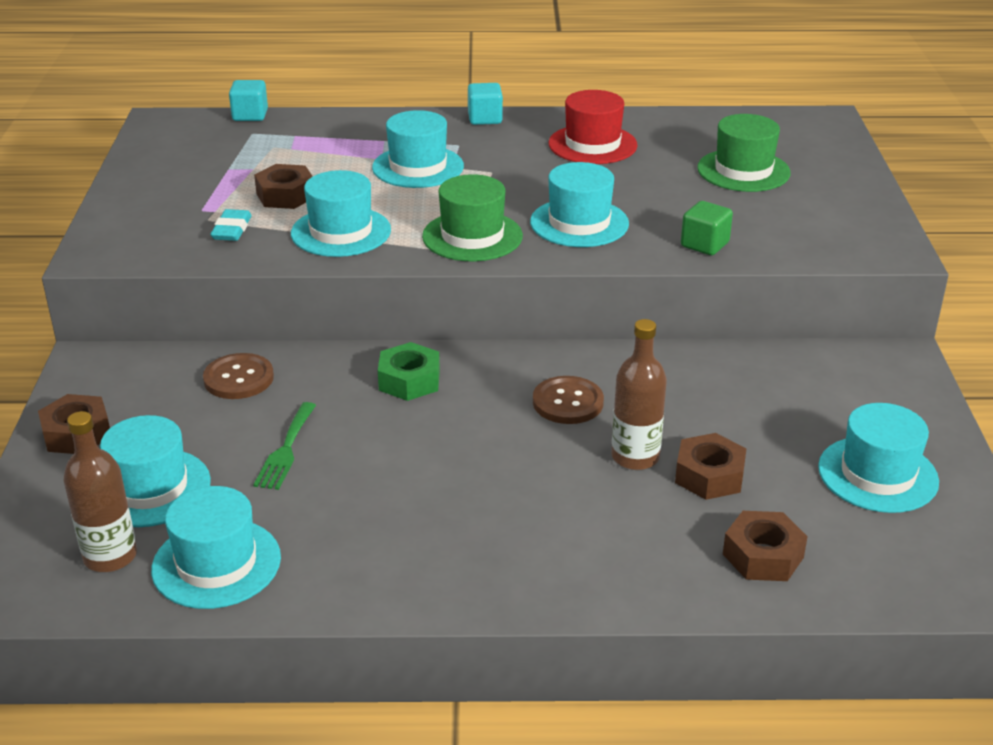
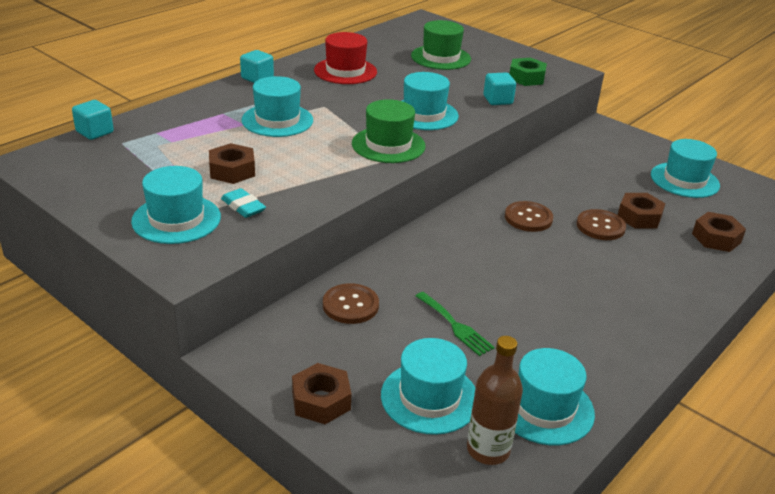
camera: 50 degrees left, 0 degrees up
turquoise hat [291,170,391,257] -> turquoise hat moved to [131,166,221,244]
green nut [378,342,440,401] -> green nut moved to [509,58,547,86]
brown bottle [611,319,667,470] -> brown button [577,209,626,240]
green cube [681,201,733,255] -> turquoise cube [483,72,516,105]

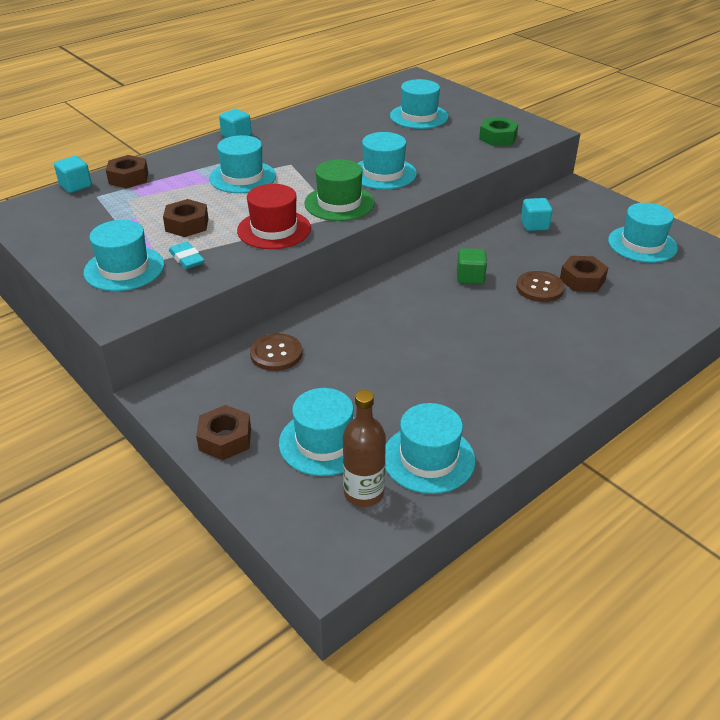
camera: 10 degrees right, 5 degrees up
red hat [314,32,377,84] -> red hat moved to [237,184,311,249]
green hat [411,20,471,70] -> turquoise hat [390,79,448,129]
green fork [416,292,495,356] -> none
turquoise cube [483,72,516,105] -> turquoise cube moved to [521,198,553,231]
brown button [505,201,553,232] -> green cube [457,248,487,284]
brown nut [692,212,746,252] -> brown nut moved to [106,155,148,188]

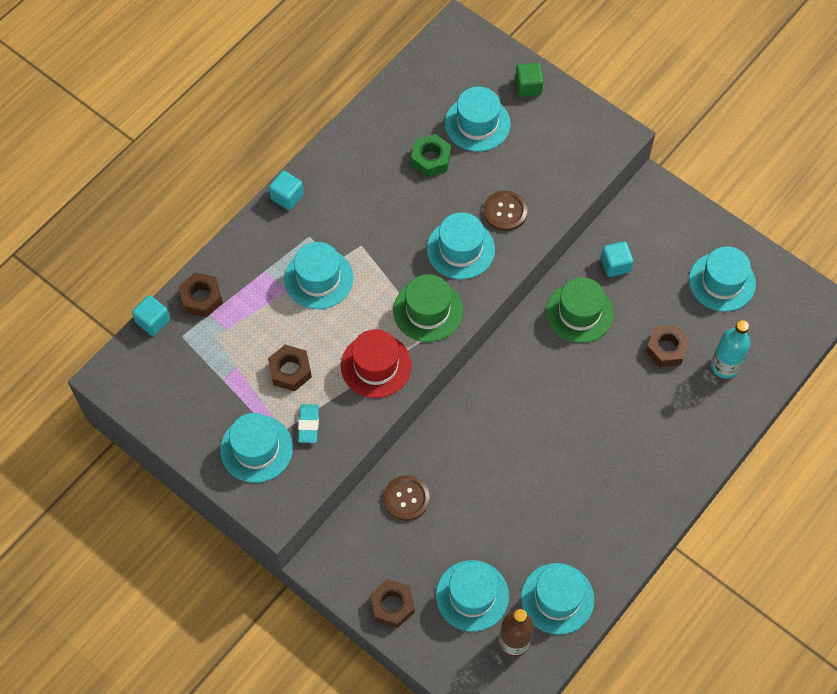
camera: 10 degrees left, 25 degrees up
turquoise eraser [169,242,205,269] -> turquoise eraser turned 45 degrees clockwise [298,404,319,443]
green cube [457,248,487,284] -> green cube moved to [515,63,544,97]
green nut [479,117,518,146] -> green nut moved to [411,134,451,177]
brown button [516,271,565,302] -> brown button moved to [483,191,527,231]
none -> green hat [546,277,614,343]
none -> turquoise bottle [711,320,750,378]

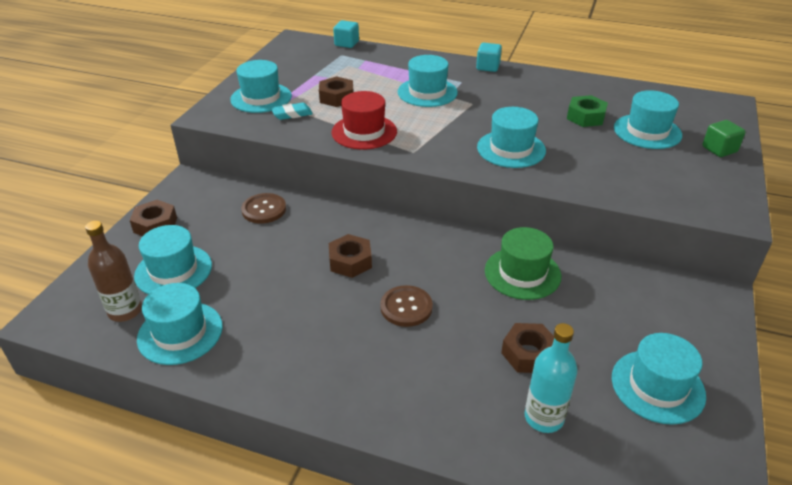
camera: 70 degrees right, 25 degrees down
brown nut [179,272,223,317] -> brown nut moved to [329,234,372,278]
green hat [393,274,463,342] -> none
brown button [483,191,527,231] -> brown button moved to [380,285,433,327]
turquoise cube [601,241,633,277] -> none

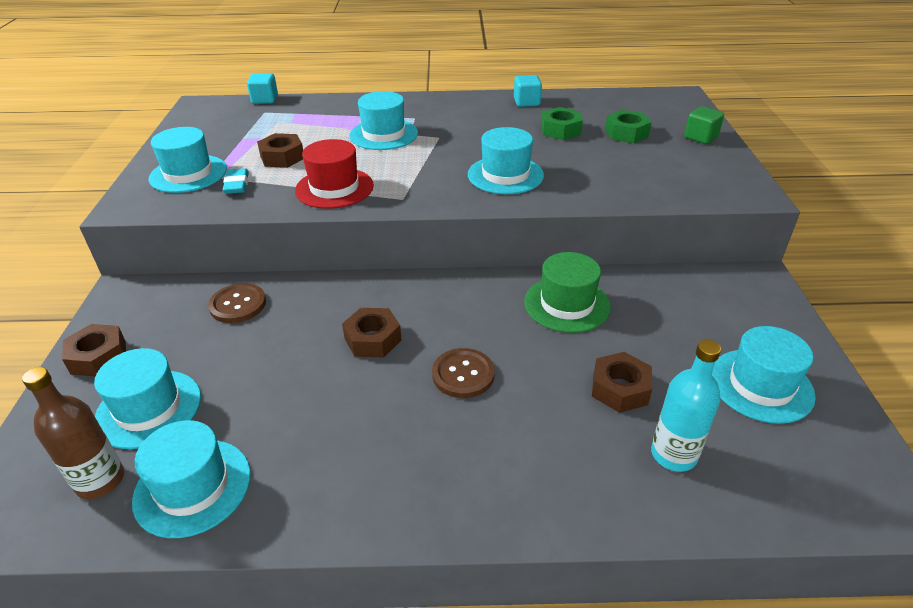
camera: 20 degrees left, 0 degrees up
turquoise eraser [271,102,313,120] -> turquoise eraser turned 60 degrees counterclockwise [223,168,249,194]
turquoise cube [476,43,502,72] -> turquoise cube moved to [514,75,542,107]
turquoise hat [614,90,682,149] -> green nut [605,110,652,143]

